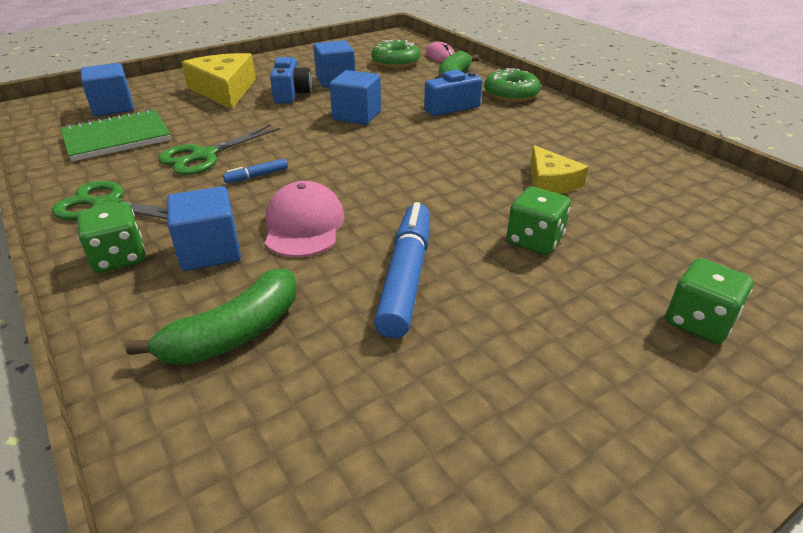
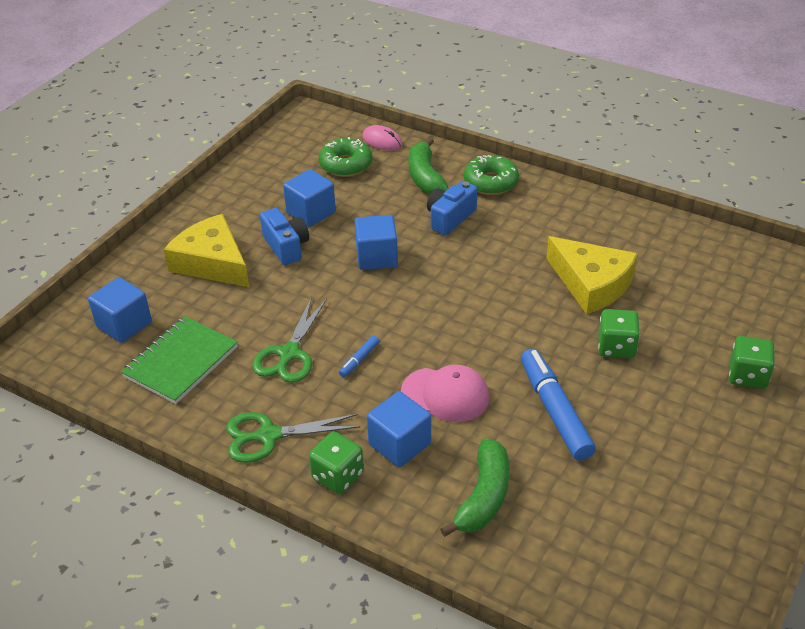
camera: 25 degrees left, 5 degrees up
pink cap [265,181,345,257] -> pink cap turned 135 degrees clockwise [401,365,489,422]
yellow cheese [530,145,589,194] -> yellow cheese [546,236,638,314], size x1.65

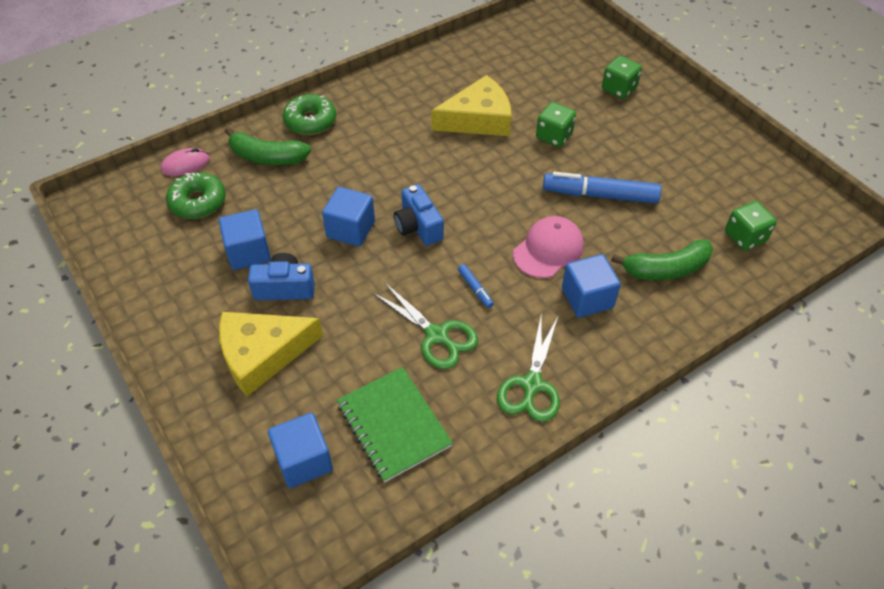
camera: 65 degrees left, 10 degrees up
green dice [309,432,364,494] -> green dice moved to [725,201,777,251]
blue camera [427,181,477,235] -> blue camera moved to [394,184,444,246]
green banana [440,438,509,537] -> green banana turned 120 degrees clockwise [611,239,713,280]

